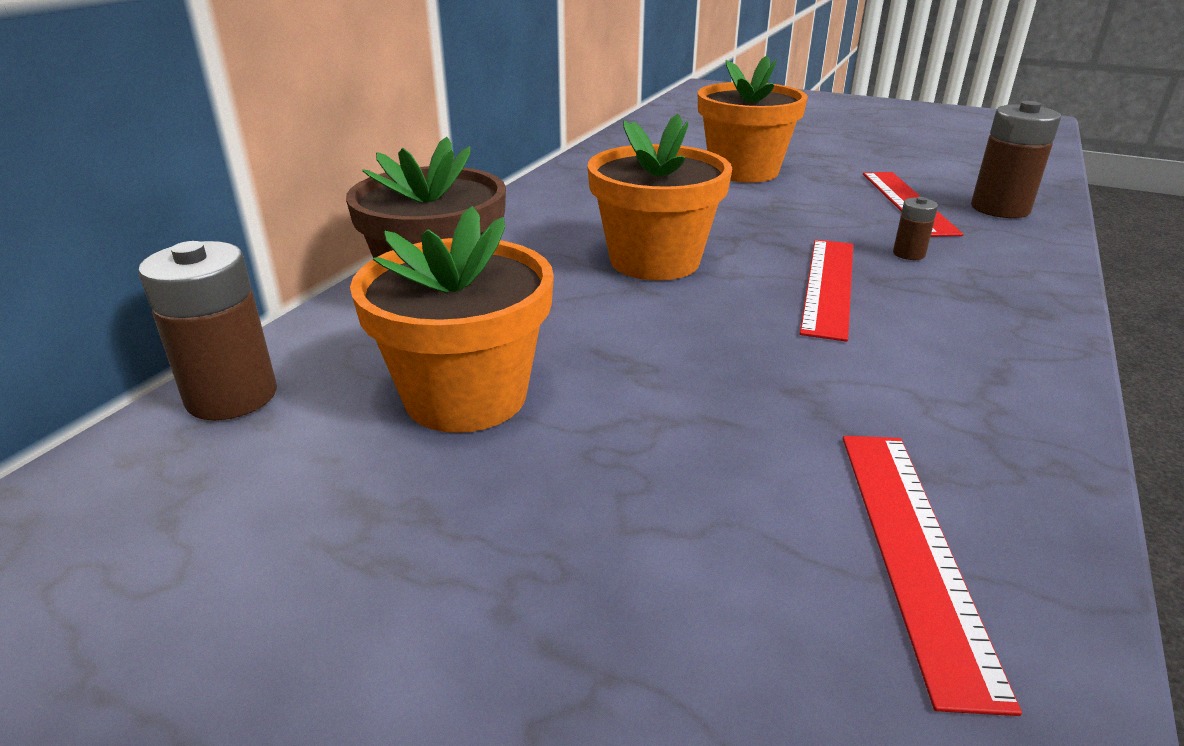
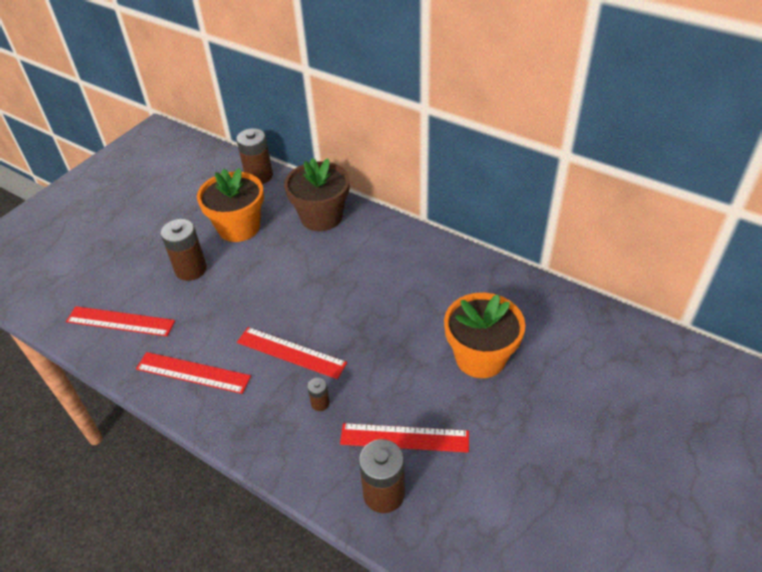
camera: 100 degrees right, 15 degrees up
orange flower pot [587,114,732,281] -> none
none -> red ruler [136,352,251,394]
none -> brown battery [161,219,207,281]

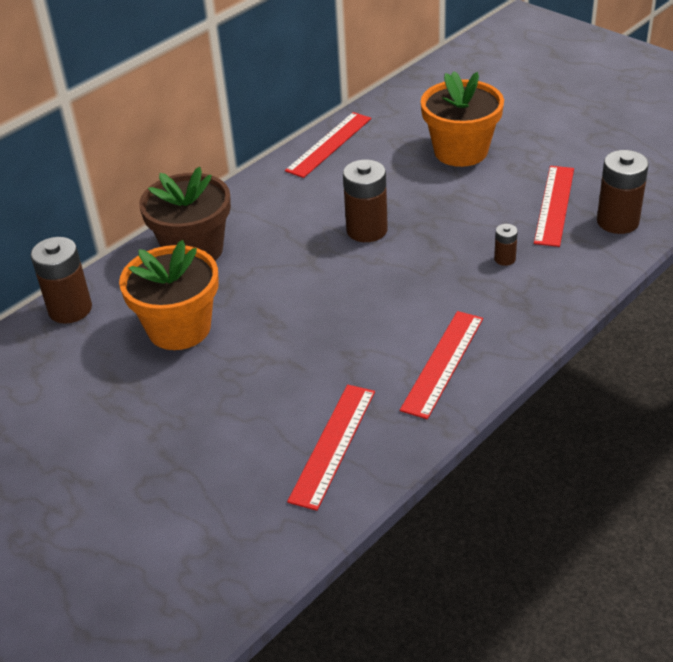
camera: 80 degrees left, 5 degrees down
brown battery [161,219,207,281] -> brown battery moved to [343,159,388,242]
red ruler [237,327,347,379] -> red ruler moved to [285,112,371,178]

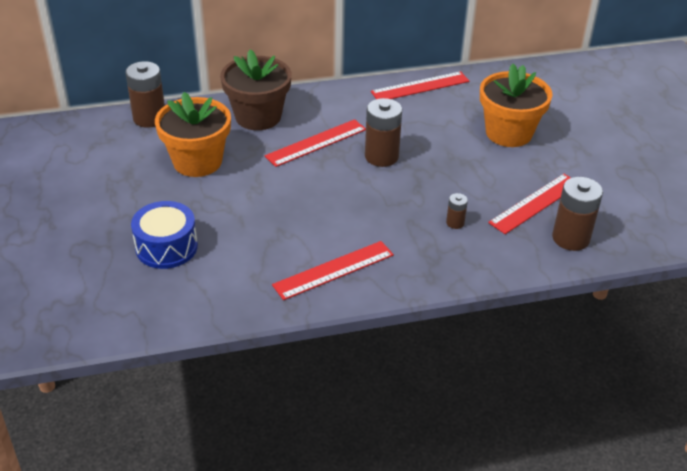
camera: 30 degrees right, 0 degrees up
red ruler [287,385,375,511] -> red ruler moved to [265,119,366,167]
none -> blue drum [131,201,198,269]

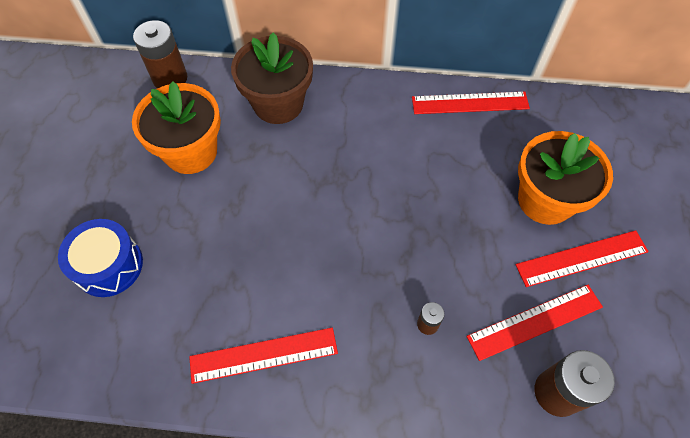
camera: 20 degrees right, 20 degrees up
red ruler [265,119,366,167] -> red ruler moved to [515,230,649,287]
brown battery [365,98,402,167] -> none

